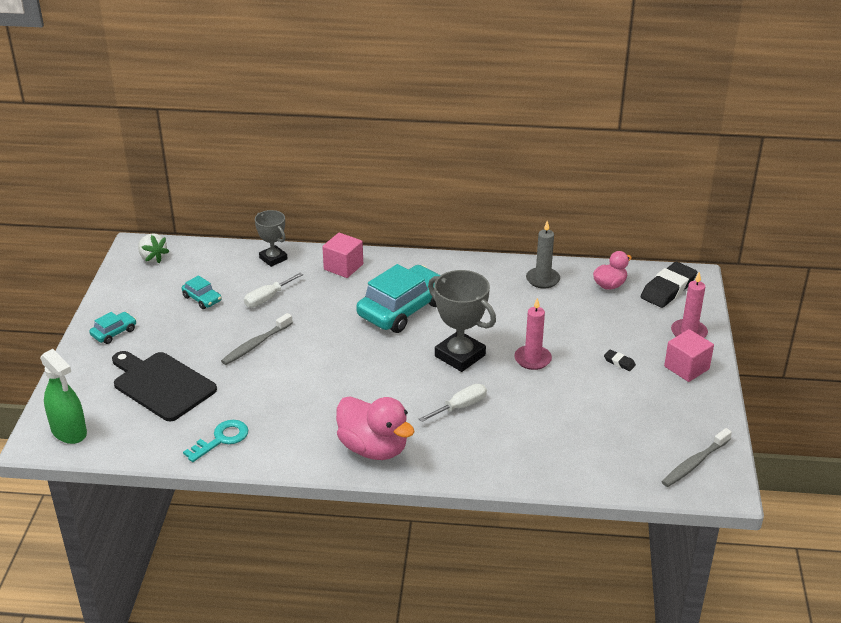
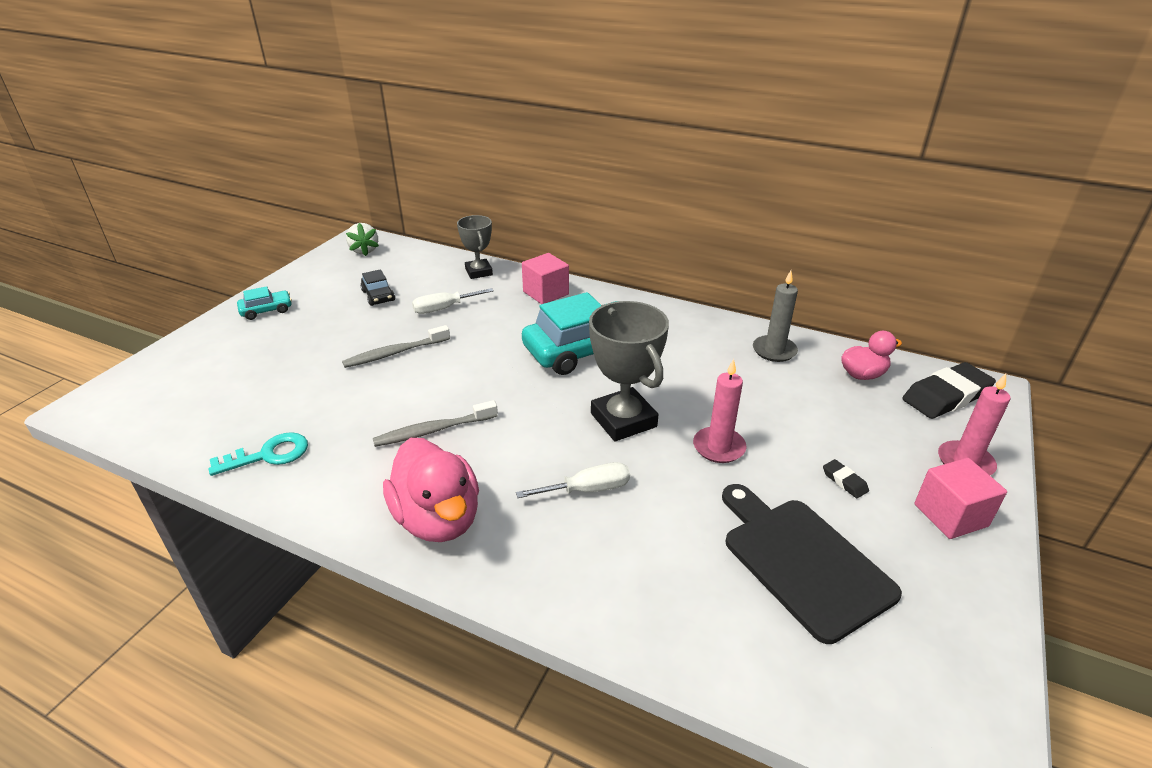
camera: 20 degrees right, 0 degrees up
green spray bottle [40,349,87,444] -> none
black cutting board [112,351,217,421] -> black cutting board moved to [722,484,902,644]
turquoise car [182,275,222,309] -> black car [361,269,395,306]
grey toothbrush [662,428,732,487] -> grey toothbrush moved to [373,400,498,447]

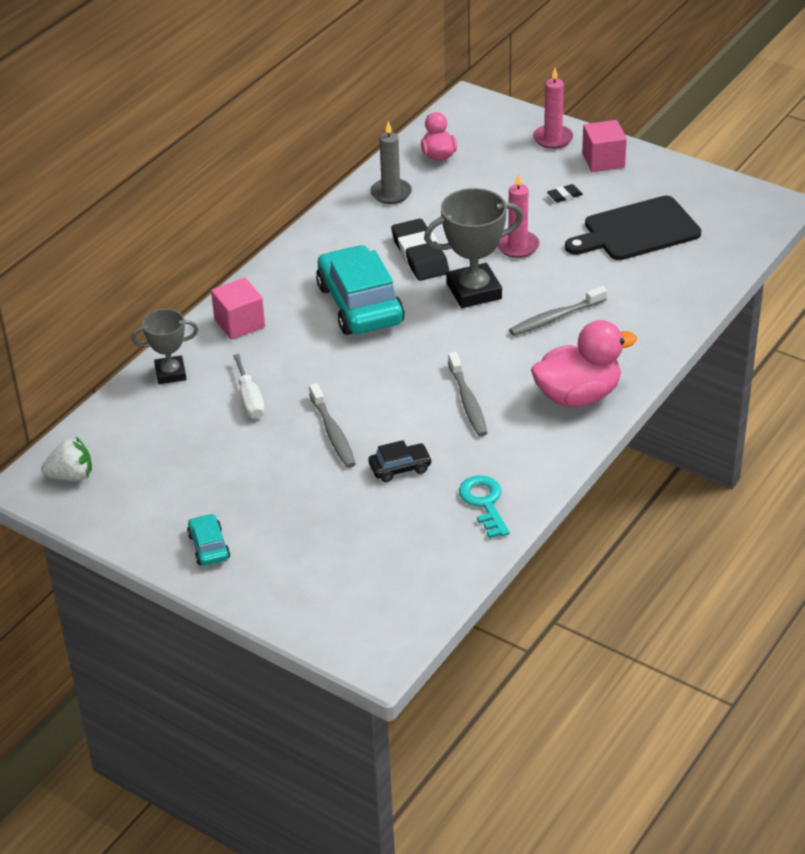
camera: 80 degrees left, 5 degrees up
black car [361,269,395,306] -> black car moved to [368,440,432,482]
white screwdriver [516,462,630,498] -> grey toothbrush [509,286,607,336]
black eraser [902,362,996,419] -> black eraser moved to [391,219,449,281]

